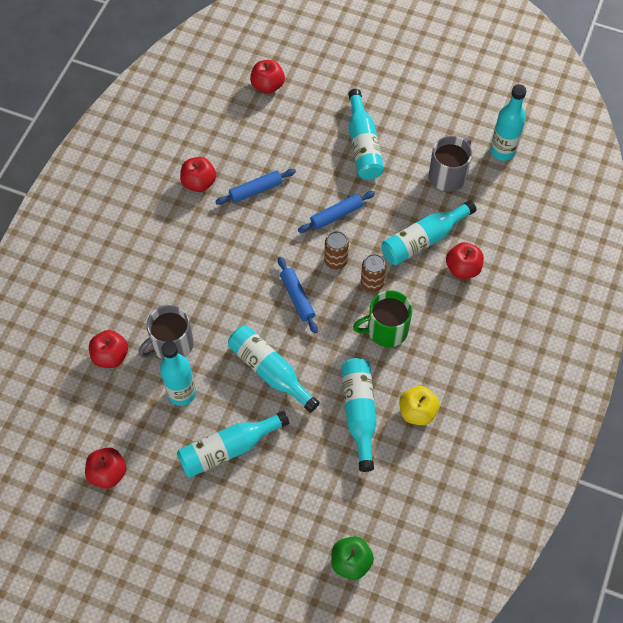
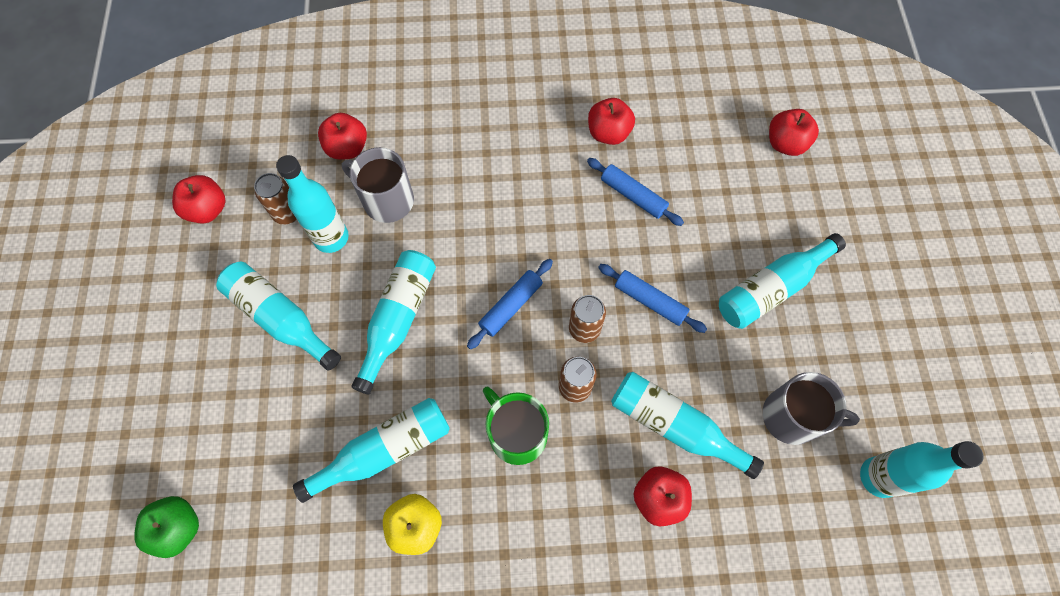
camera: 65 degrees right, 5 degrees up
none -> brown can [254,173,297,225]

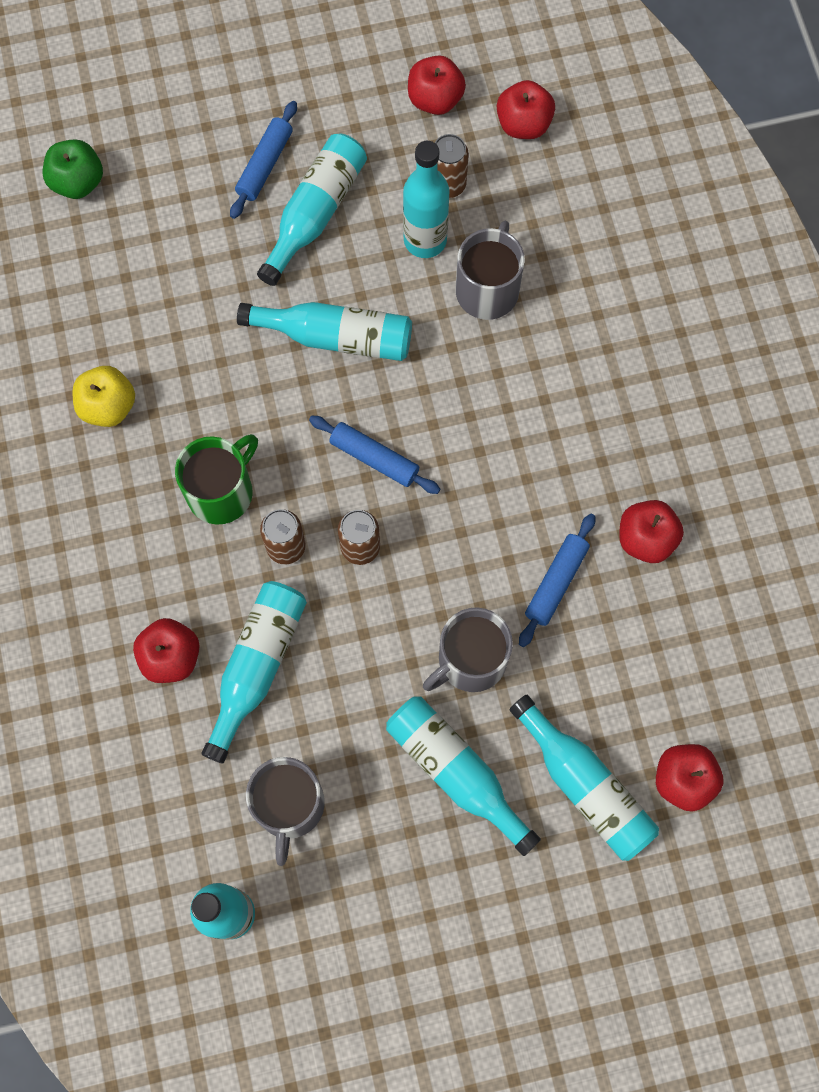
camera: 80 degrees right, 5 degrees up
turquoise bottle [293,398,450,503] -> turquoise bottle moved to [509,695,659,861]
red apple [318,113,367,160] -> red apple moved to [497,80,555,139]
blue rolling pin [598,264,707,333] -> blue rolling pin moved to [230,101,297,219]
none -> grey mug [423,607,513,692]

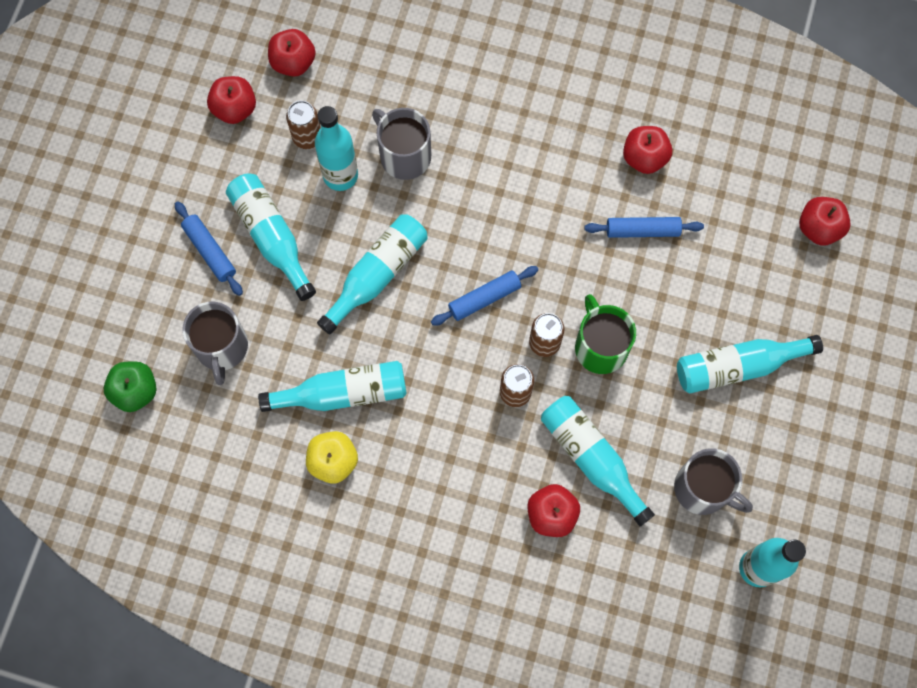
camera: 60 degrees left, 0 degrees up
green mug [175,434,258,525] -> green mug moved to [575,294,636,374]
grey mug [423,607,513,692] -> grey mug moved to [182,302,248,385]
turquoise bottle [509,695,659,861] -> turquoise bottle moved to [258,361,407,412]
blue rolling pin [519,514,595,647] -> blue rolling pin turned 60 degrees counterclockwise [584,217,704,238]

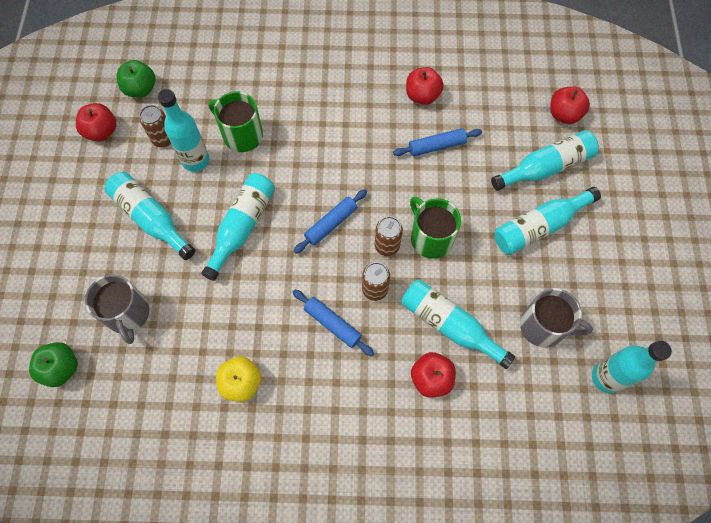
camera: 15 degrees left, 5 degrees down
blue rolling pin [175,201,243,296] -> blue rolling pin moved to [292,289,374,356]
turquoise bottle [258,361,407,412] -> turquoise bottle moved to [491,130,599,191]
red apple [268,29,316,77] -> green apple [117,60,155,97]
grey mug [372,108,431,180] -> green mug [208,91,263,152]

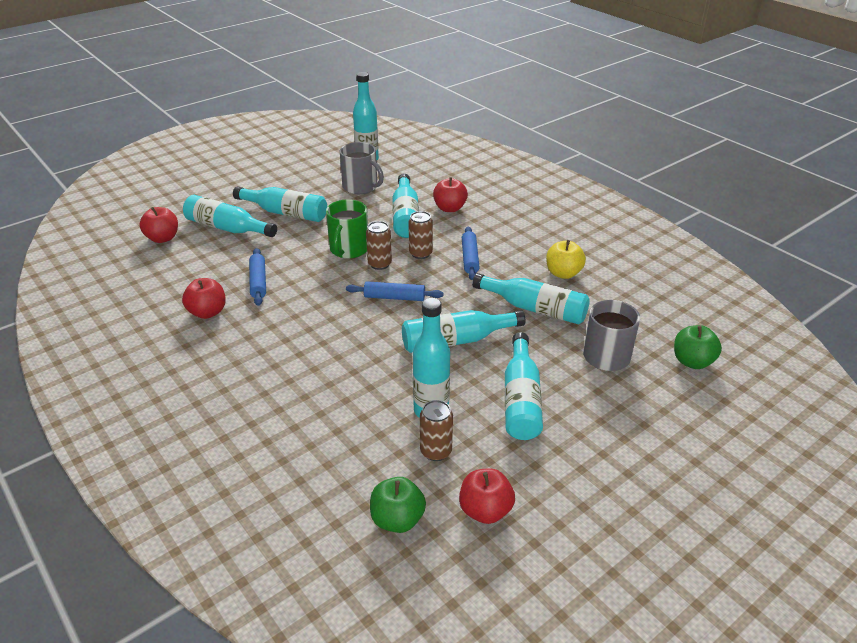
camera: 130 degrees left, 30 degrees down
green mug [208,91,263,152] -> none
blue rolling pin [393,128,482,156] -> blue rolling pin turned 45 degrees clockwise [249,248,266,306]
grey mug [520,288,593,347] -> grey mug turned 150 degrees clockwise [340,142,384,194]
none -> turquoise bottle [472,273,590,325]

